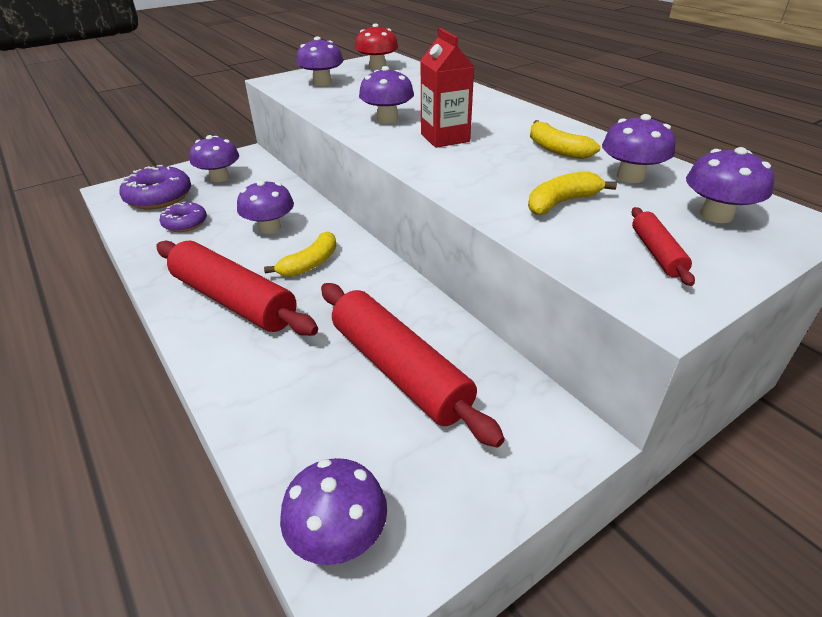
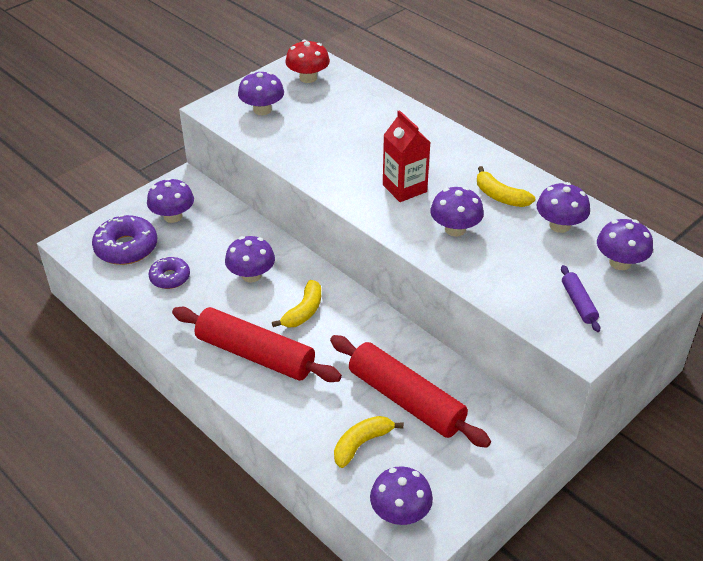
camera: 10 degrees left, 5 degrees up
purple mushroom [359,66,414,123] -> purple mushroom moved to [430,187,484,237]
yellow banana [528,172,617,215] -> yellow banana moved to [334,416,404,468]
red rolling pin [632,207,695,286] -> purple rolling pin [561,265,600,332]

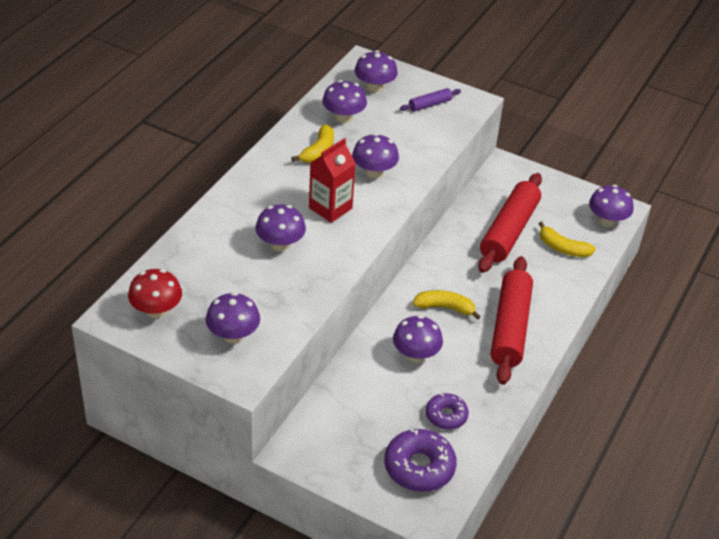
camera: 110 degrees left, 0 degrees up
purple mushroom [147,178,194,223] -> purple mushroom moved to [255,204,306,251]

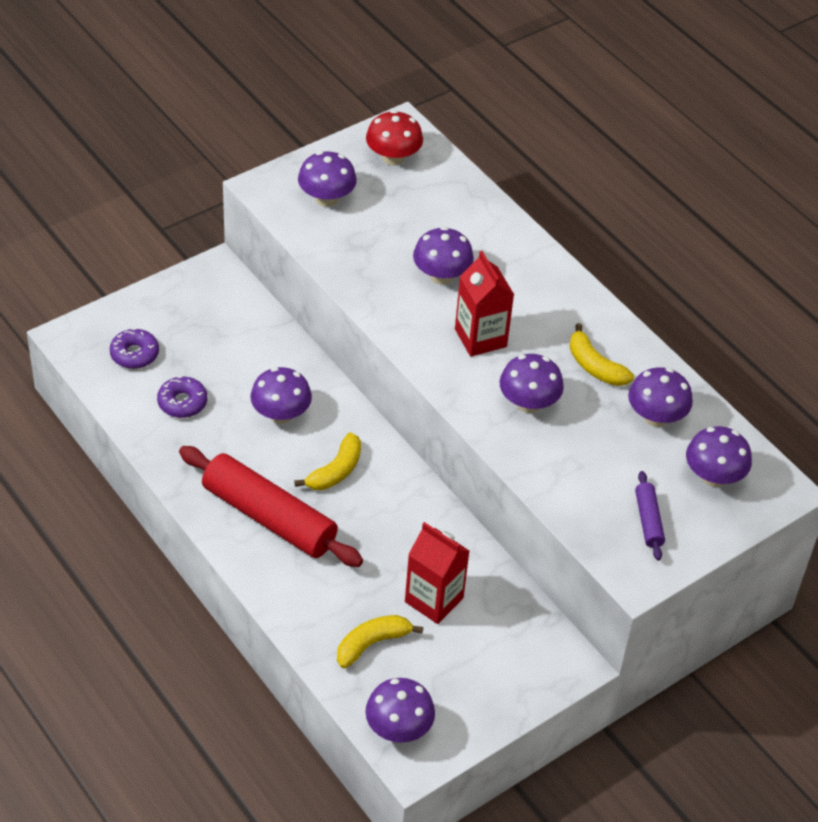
camera: 115 degrees right, 5 degrees up
purple donut [384,429,457,492] -> purple donut [110,328,159,369], size x0.62
red rolling pin [478,173,542,273] -> red carton [405,522,469,624]

